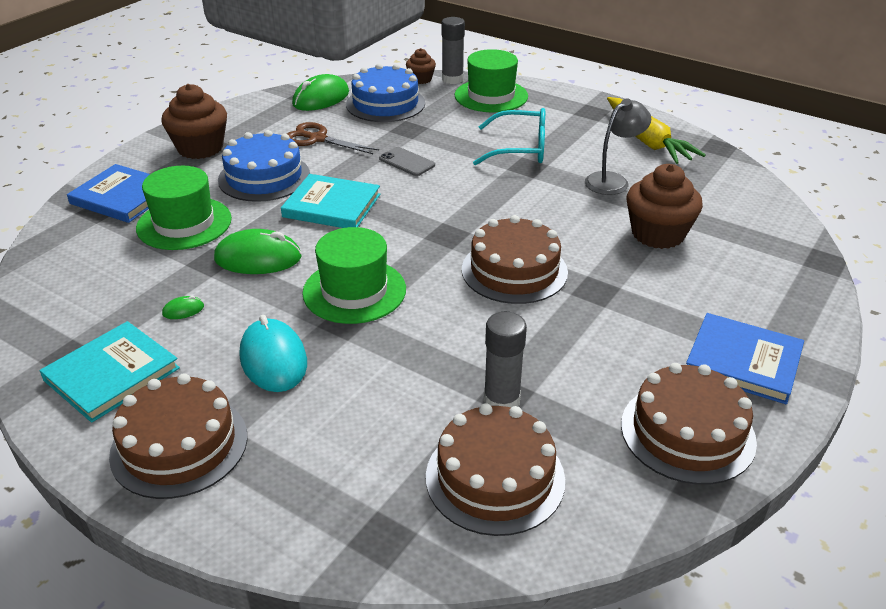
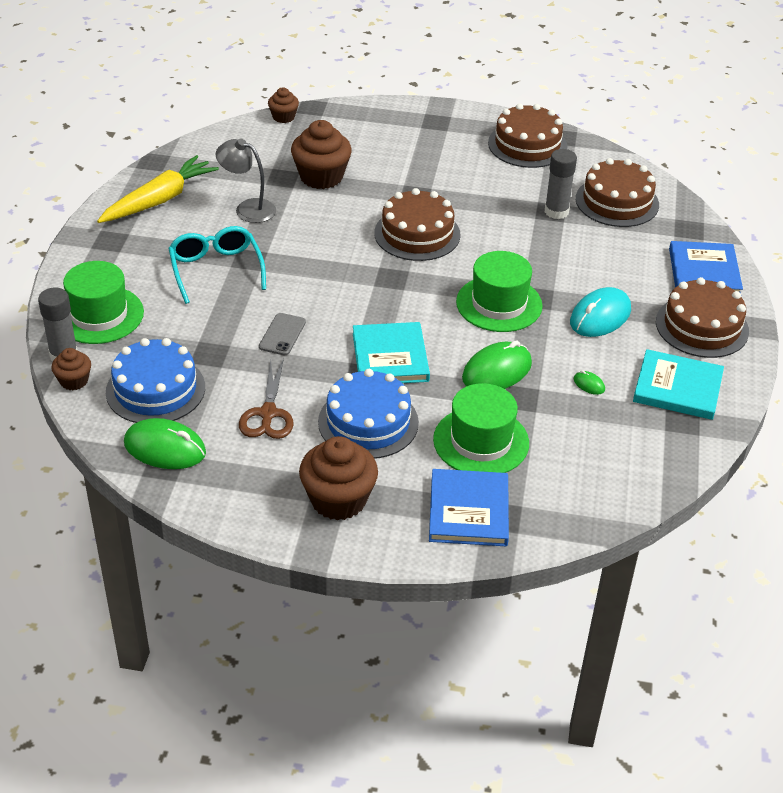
camera: 115 degrees left, 5 degrees up
green mouse [214,229,302,274] -> green mouse turned 75 degrees clockwise [462,340,532,389]
blue book [686,313,804,404] -> blue book moved to [669,241,743,293]
none -> brown cupcake [268,88,299,123]

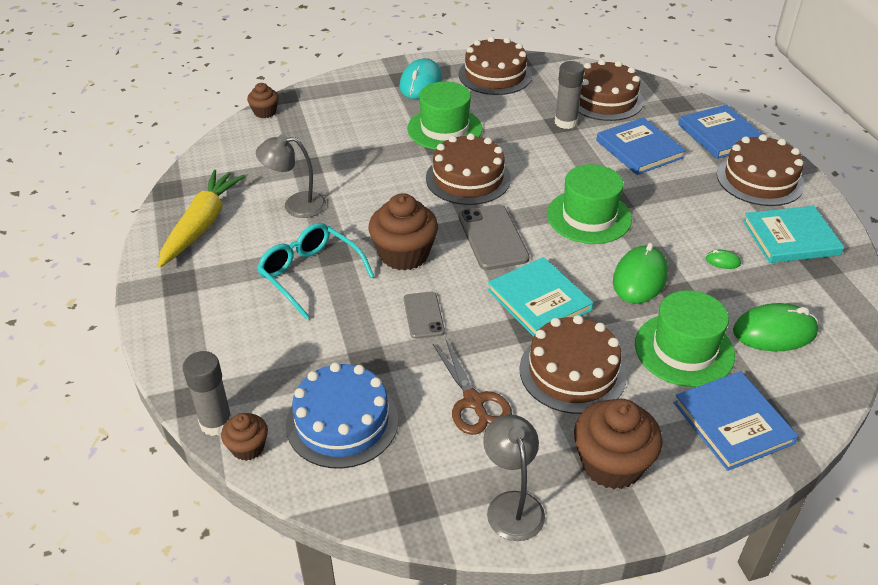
camera: 25 degrees left, 0 degrees up
green hat [63,261,144,344] -> green hat moved to [407,81,482,150]
green mouse [124,418,206,469] -> green mouse moved to [733,303,818,351]
brown cupcake [291,120,352,189] -> brown cupcake moved to [368,193,438,271]
blue cake [318,369,419,459] -> brown cake [519,315,627,414]
turquoise mouse [570,287,631,337] -> turquoise mouse moved to [399,58,442,99]
none -> grey phone [459,204,530,270]
none -> grey lamp [483,414,545,541]
none -> blue book [596,117,686,175]

